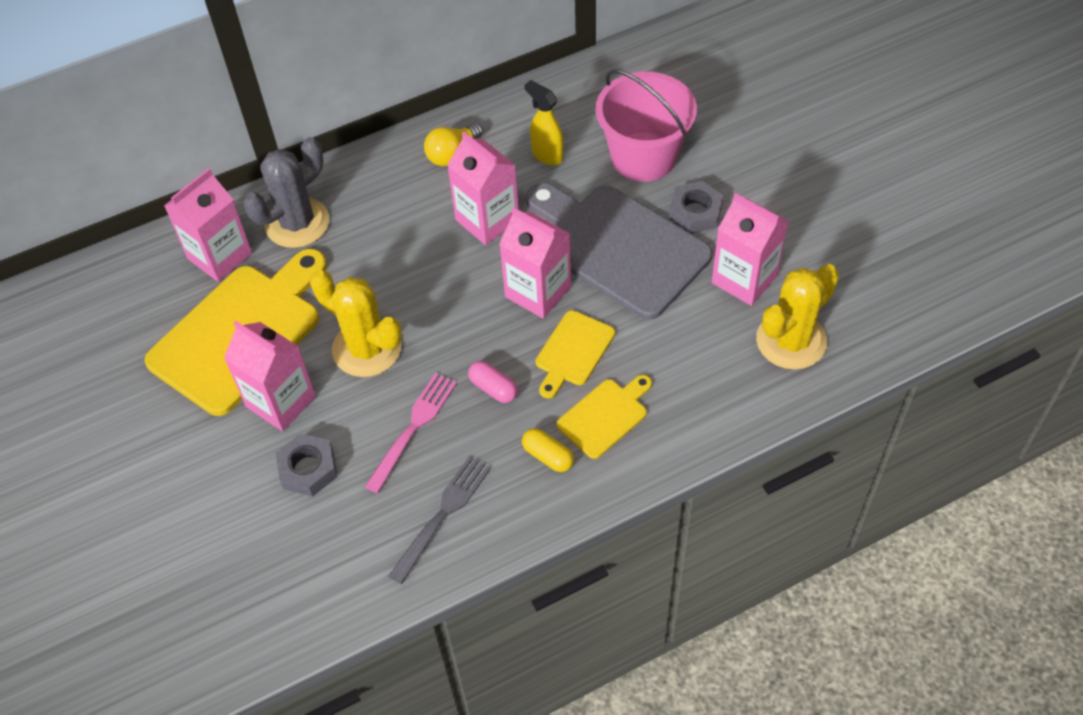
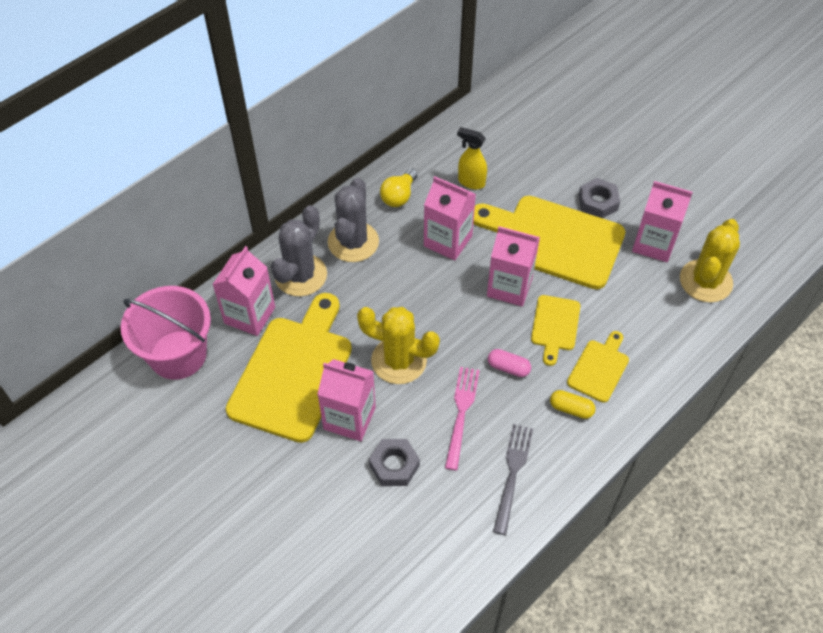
camera: 20 degrees left, 0 degrees up
grey cutting board [526,183,712,319] -> yellow cutting board [473,196,625,289]
pink bucket [596,69,697,182] -> pink bucket moved to [121,286,211,380]
none -> grey cactus [328,178,379,262]

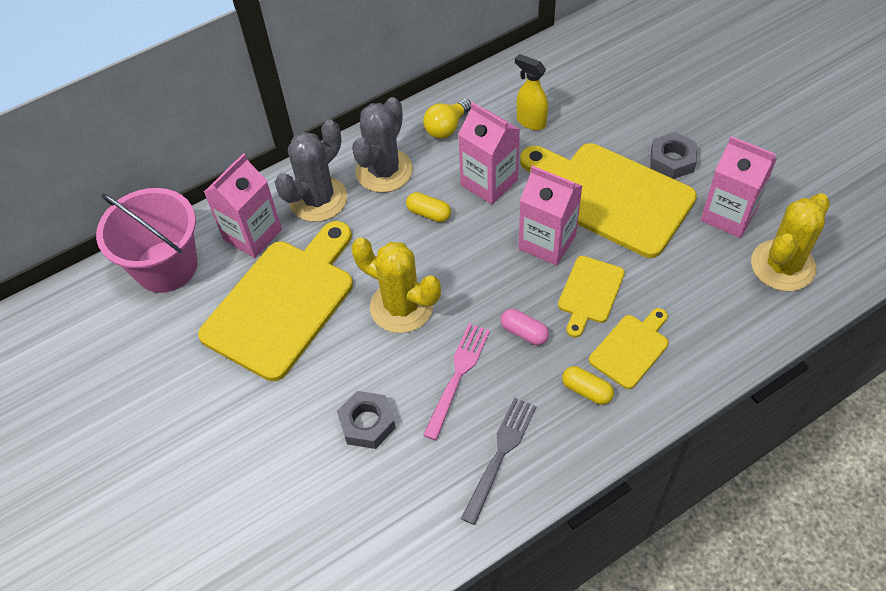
camera: 15 degrees right, 0 degrees up
pink carton [317,359,376,441] -> none
none -> yellow capsule [406,192,451,222]

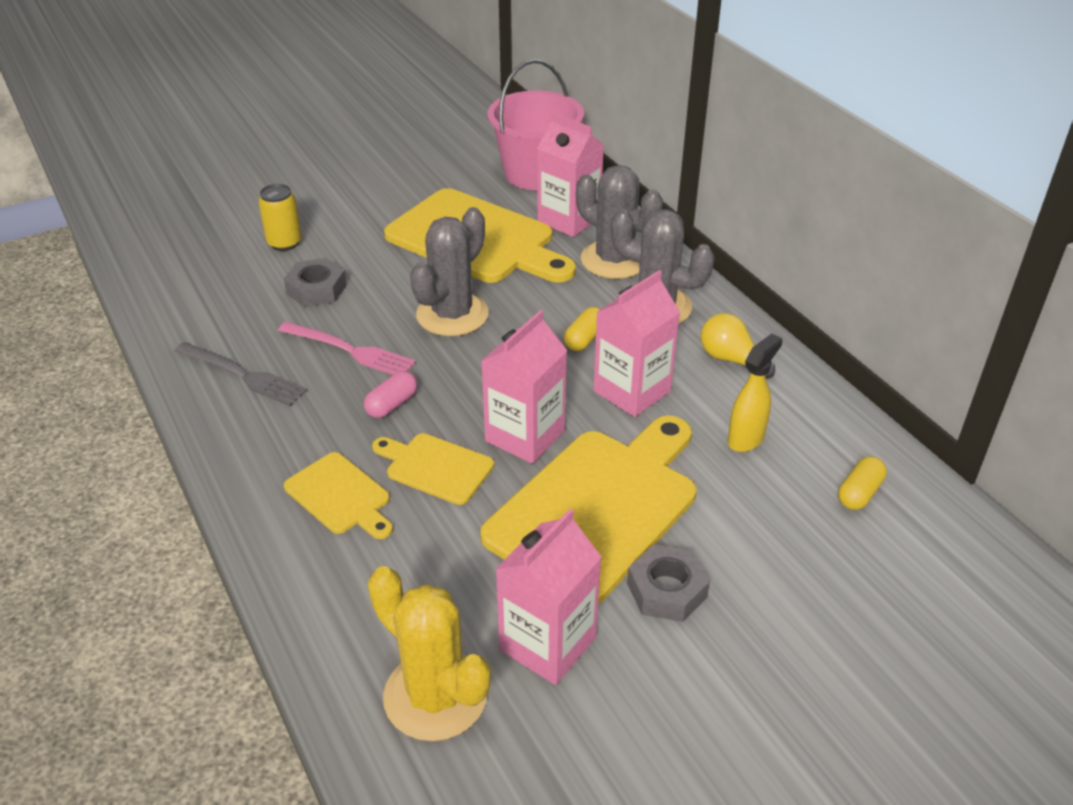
camera: 90 degrees right, 15 degrees down
yellow cactus [351,237,441,333] -> grey cactus [410,207,489,336]
yellow capsule [562,366,614,405] -> yellow capsule moved to [838,456,887,510]
none -> yellow can [258,184,302,251]

